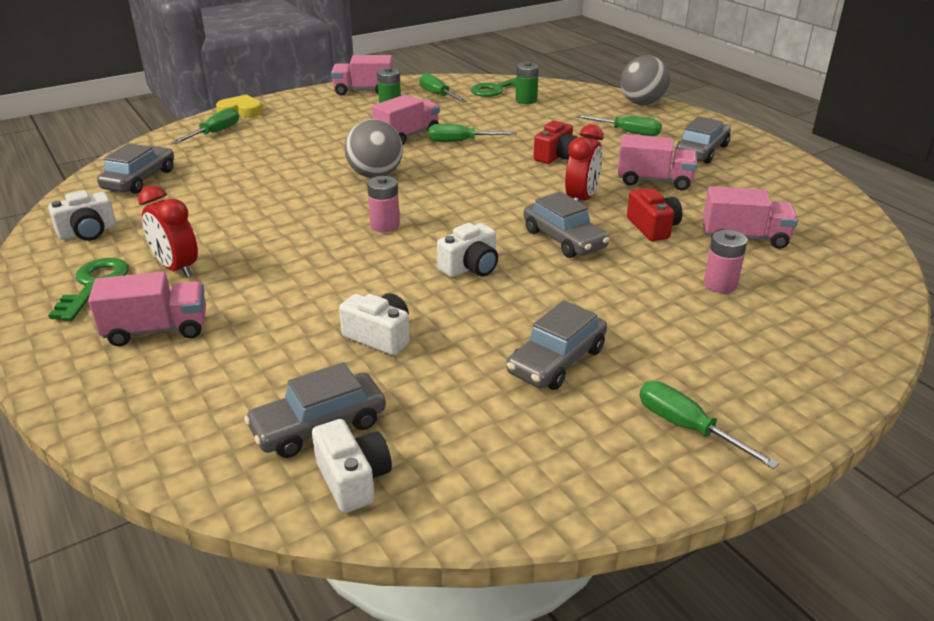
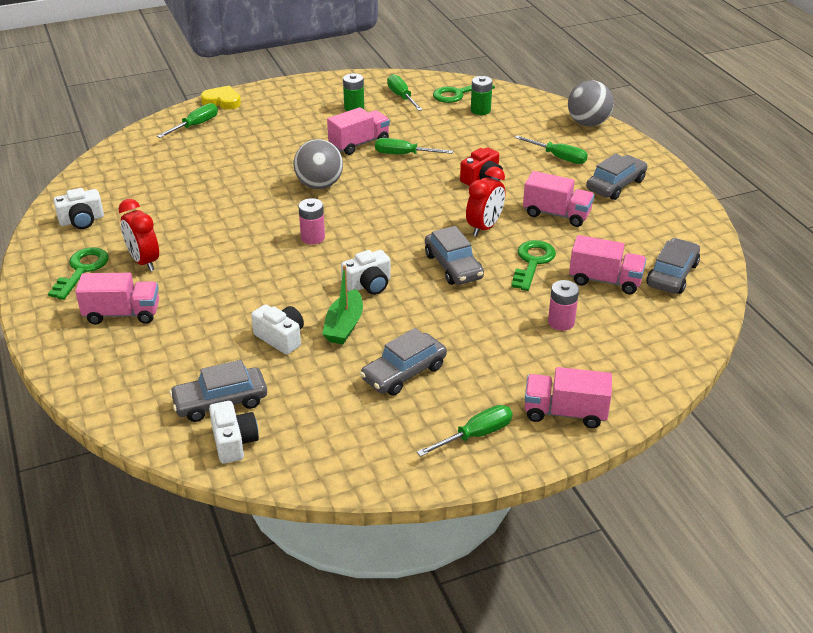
camera: 10 degrees right, 5 degrees up
grey car [97,143,174,194] -> grey car moved to [646,238,700,294]
pink truck [331,55,393,95] -> pink truck moved to [525,367,612,428]
red camera [627,188,682,241] -> green key [511,240,556,291]
green screwdriver [639,381,779,469] -> green screwdriver turned 90 degrees clockwise [417,405,513,457]
none -> green boat [322,265,363,344]

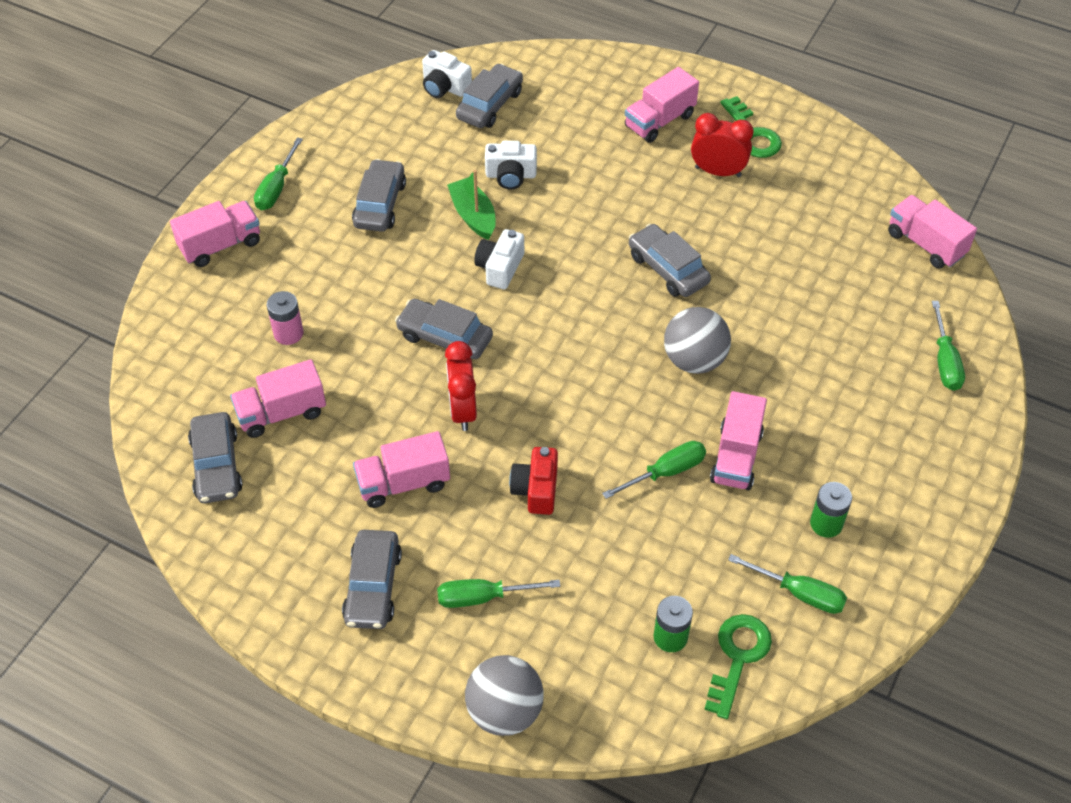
camera: 140 degrees right, 15 degrees up
white camera [53,188,104,229] -> none
yellow heart [201,86,241,109] -> none
pink battery [299,198,325,245] -> none
green key [511,240,556,291] -> none
none -> grey car [629,224,711,297]
none -> pink truck [888,195,977,269]

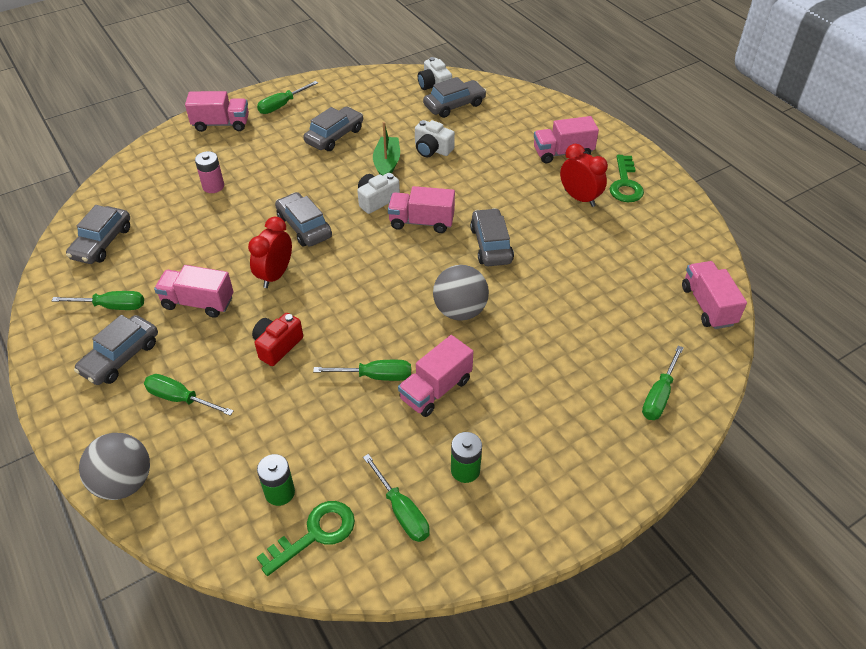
camera: 30 degrees right, 5 degrees down
pink truck [230,359,326,438] -> pink truck moved to [388,186,455,233]
none -> green screwdriver [52,291,144,310]

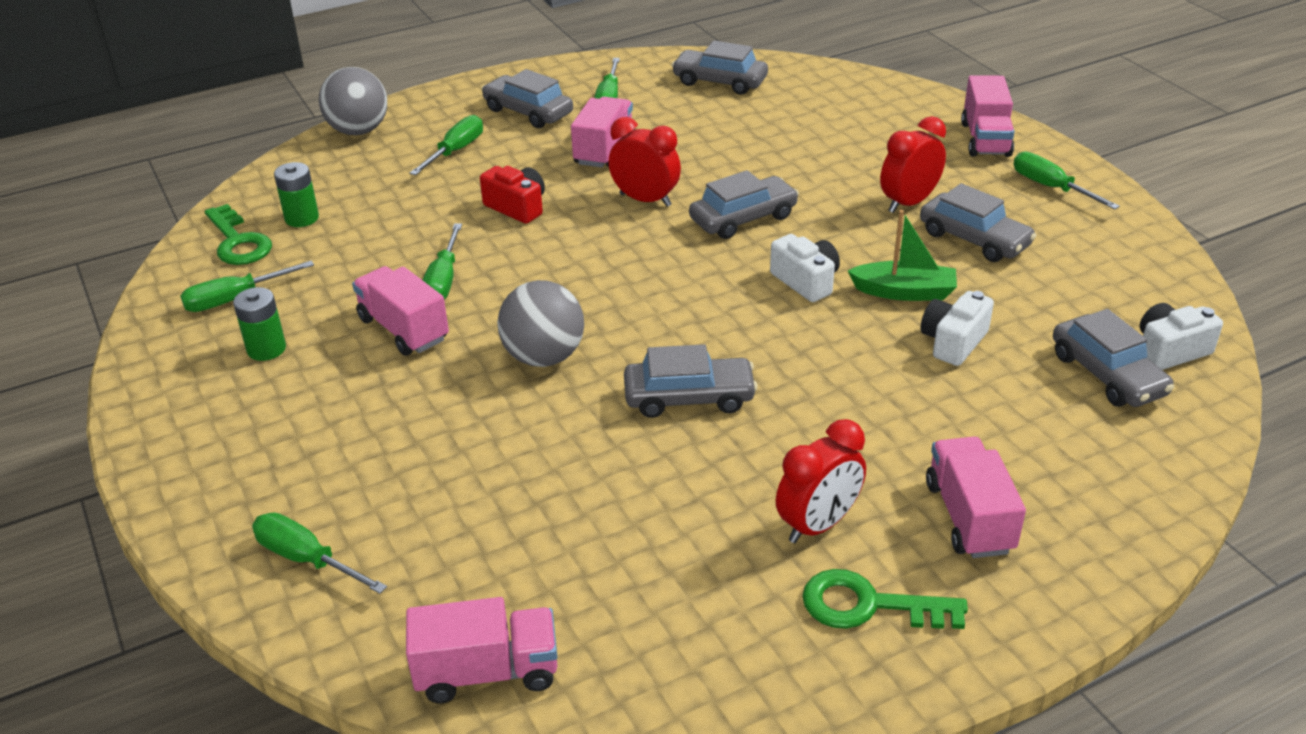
camera: 95 degrees right, 10 degrees down
pink battery [195,151,224,193] -> none
pink truck [388,186,455,233] -> none
none -> red clock [880,116,946,213]

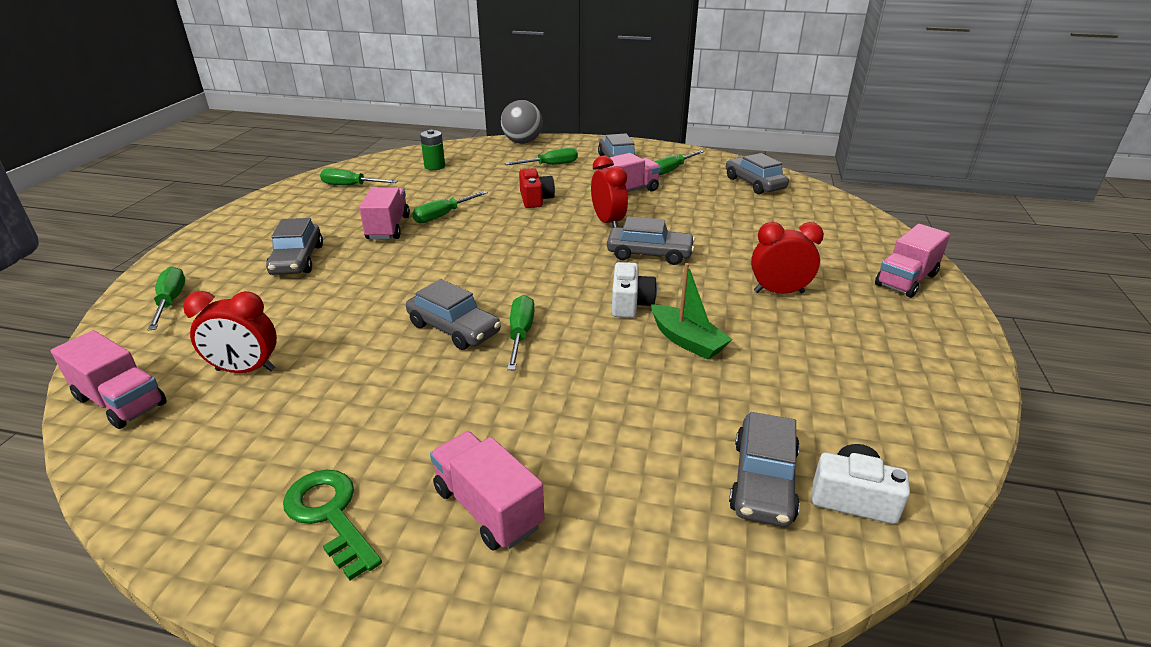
camera: 40 degrees right, 5 degrees down
green key [205,204,272,265] -> none
green battery [233,287,286,361] -> none
grey ball [497,280,584,367] -> none
red clock [776,419,866,543] -> red clock moved to [183,291,277,373]
grey car [920,183,1037,262] -> grey car moved to [266,218,323,275]
white camera [920,291,994,366] -> none
pink truck [926,437,1026,558] -> pink truck turned 75 degrees counterclockwise [430,431,544,550]
green screwdriver [1013,152,1120,209] -> green screwdriver moved to [507,295,535,370]

